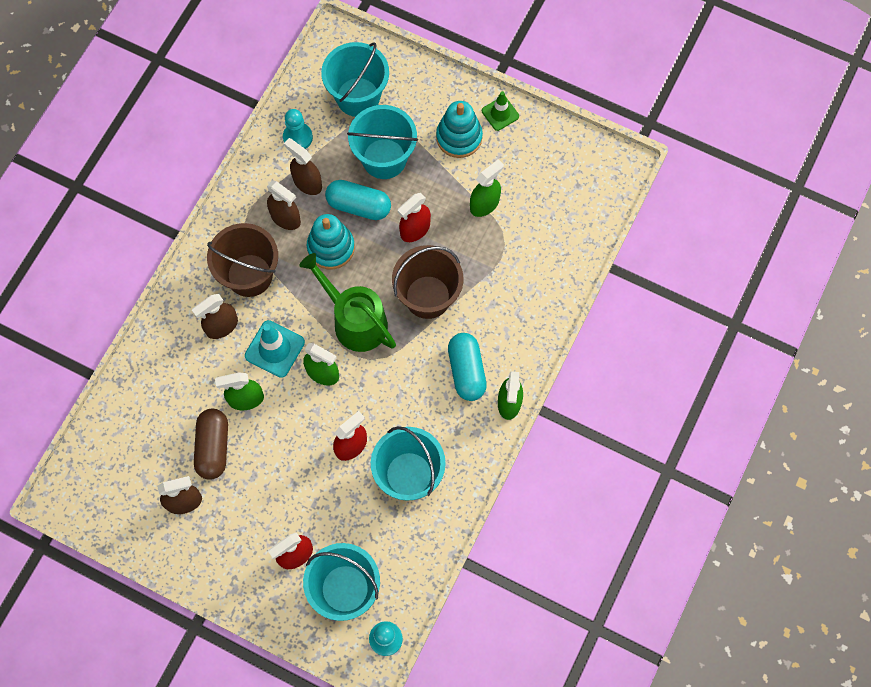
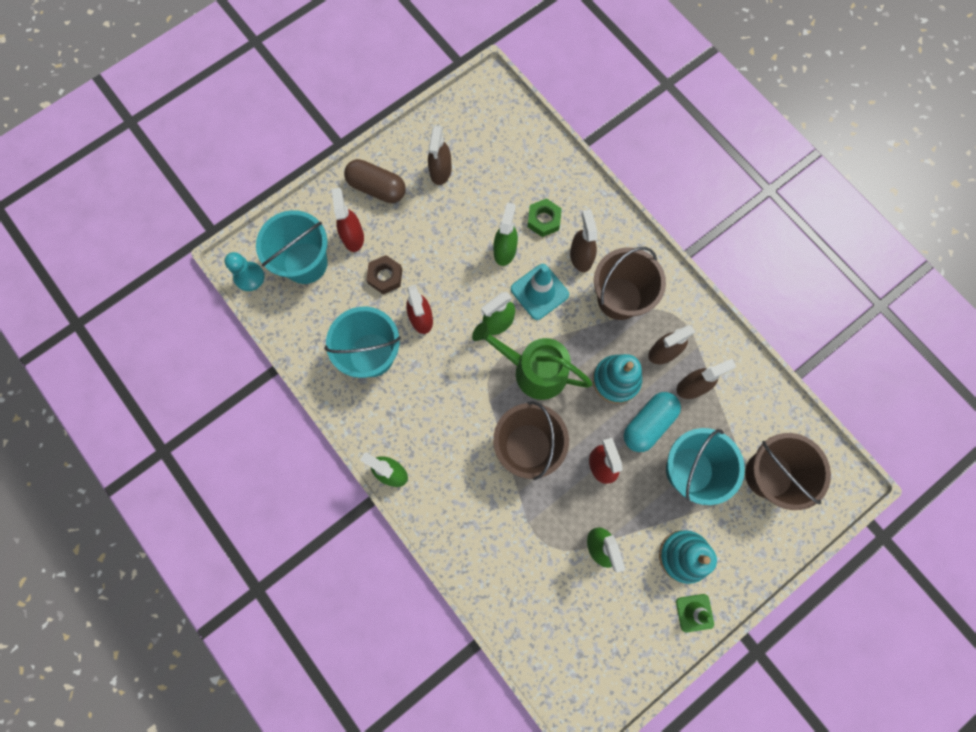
camera: 115 degrees right, 5 degrees up
brown capsule [194,409,228,480] -> brown capsule moved to [344,159,406,203]
turquoise pawn [283,109,313,149] -> none
green watering can [299,253,396,352] -> green watering can turned 135 degrees counterclockwise [472,322,592,400]
turquoise bucket [321,42,389,117] -> brown bucket [745,433,831,510]
turquoise capsule [448,333,487,401] -> none
none -> brown nut [366,255,402,294]
none -> green nut [528,198,562,237]

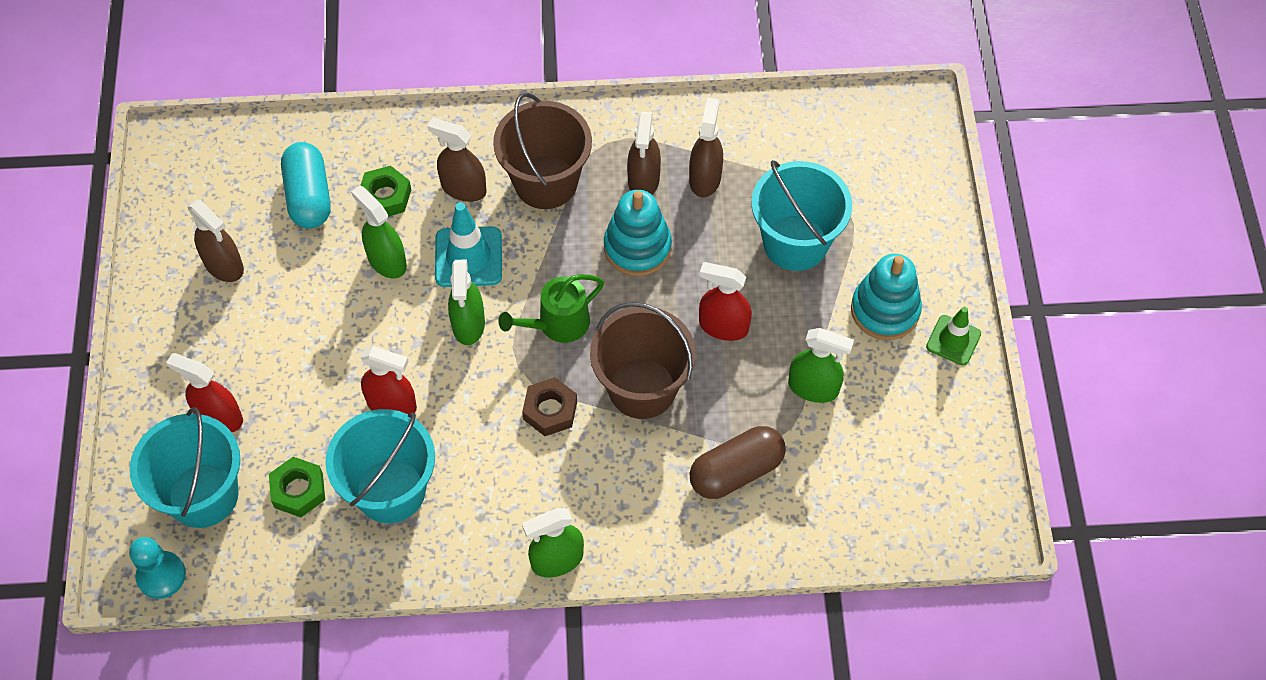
camera: 55 degrees left, 15 degrees down
brown capsule [344,159,406,203] -> brown capsule moved to [689,426,786,499]
brown nut [366,255,402,294] -> brown nut moved to [522,377,577,436]
green watering can [472,322,592,400] -> green watering can [498,274,604,343], size x0.66
turquoise capsule [624,392,681,452] -> turquoise capsule moved to [281,142,331,229]
brown bucket [745,433,831,510] -> none
none -> green nut [269,457,325,517]

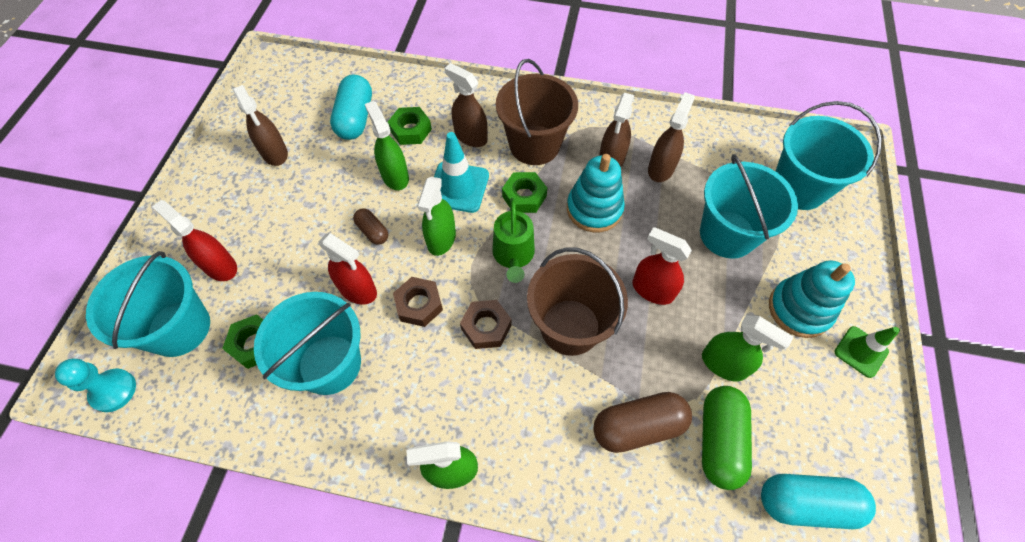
camera: 15 degrees right, 0 degrees up
green watering can [498,274,604,343] -> green watering can turned 75 degrees counterclockwise [492,198,535,283]
none -> brown capsule [353,208,388,245]
none -> brown nut [393,277,443,327]
none -> green nut [502,172,547,213]
none -> green capsule [702,386,752,490]
none -> turquoise capsule [761,474,876,529]
none -> turquoise bucket [775,101,882,210]

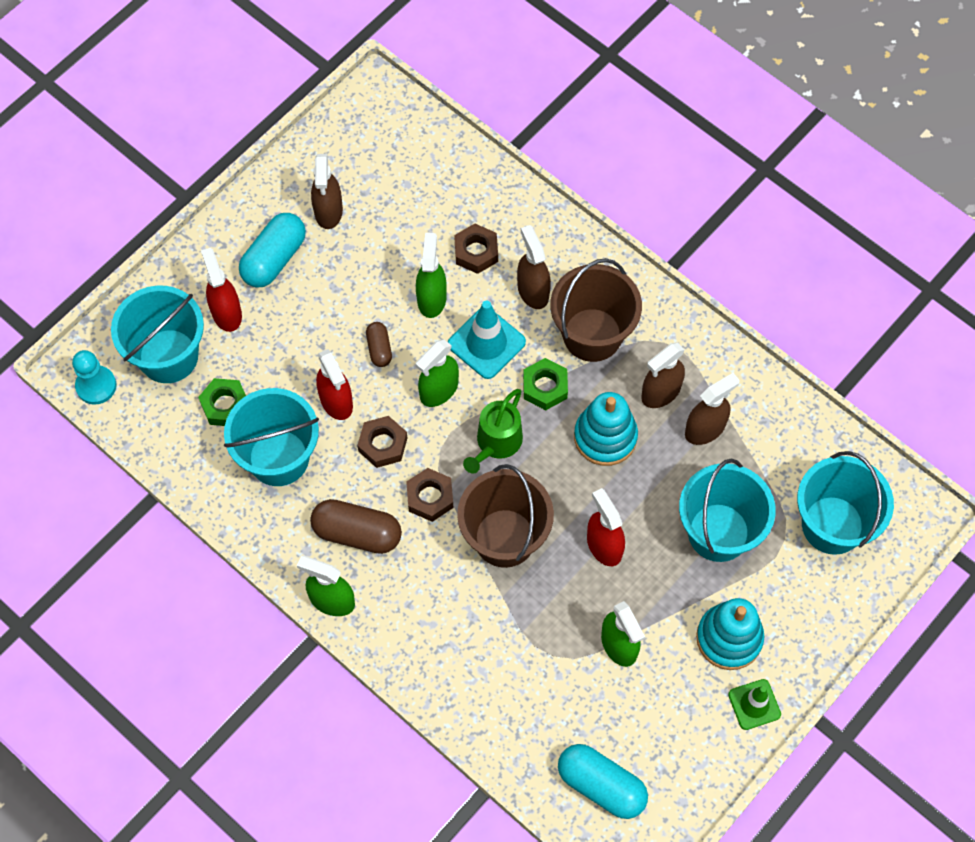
camera: 30 degrees right, 5 degrees up
turquoise capsule [330,74,372,140] -> turquoise capsule moved to [239,213,306,288]
green nut [388,107,432,145] -> brown nut [454,224,498,274]
brown capsule [593,392,692,453] -> brown capsule moved to [310,499,402,554]
green capsule [702,386,752,490] -> none

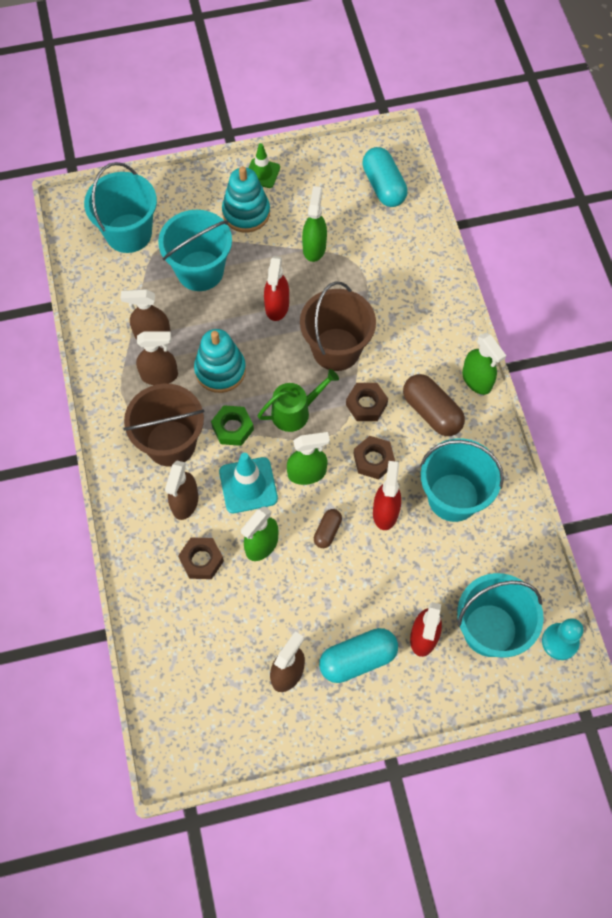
camera: 145 degrees left, 0 degrees up
green nut [198,378,246,426] -> none

